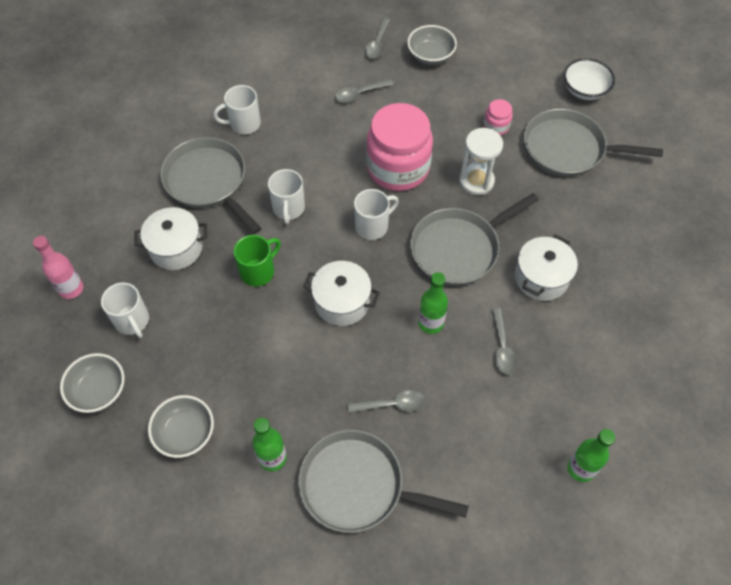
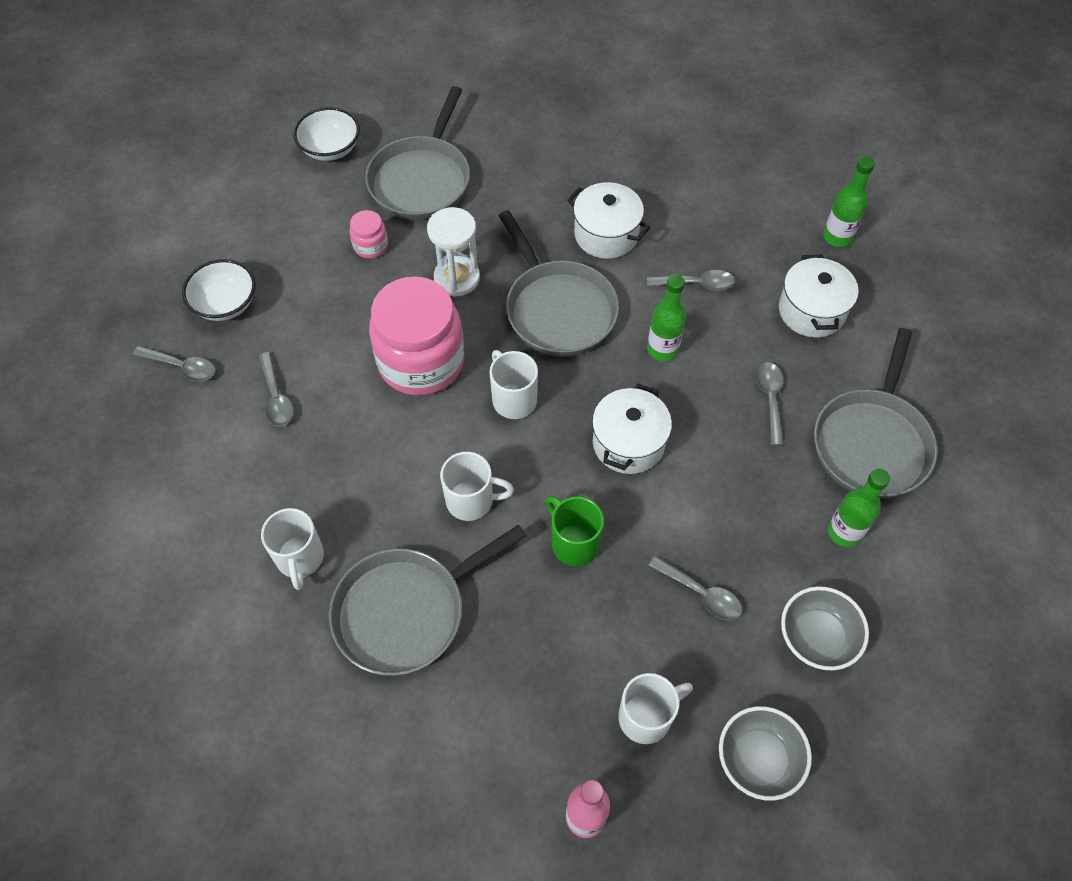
camera: 85 degrees left, 0 degrees up
white pot [134,207,207,270] -> white pot moved to [779,255,859,338]
grey bowl [407,25,457,65] -> white bowl [182,259,256,321]
none -> grey spoon [648,556,742,620]

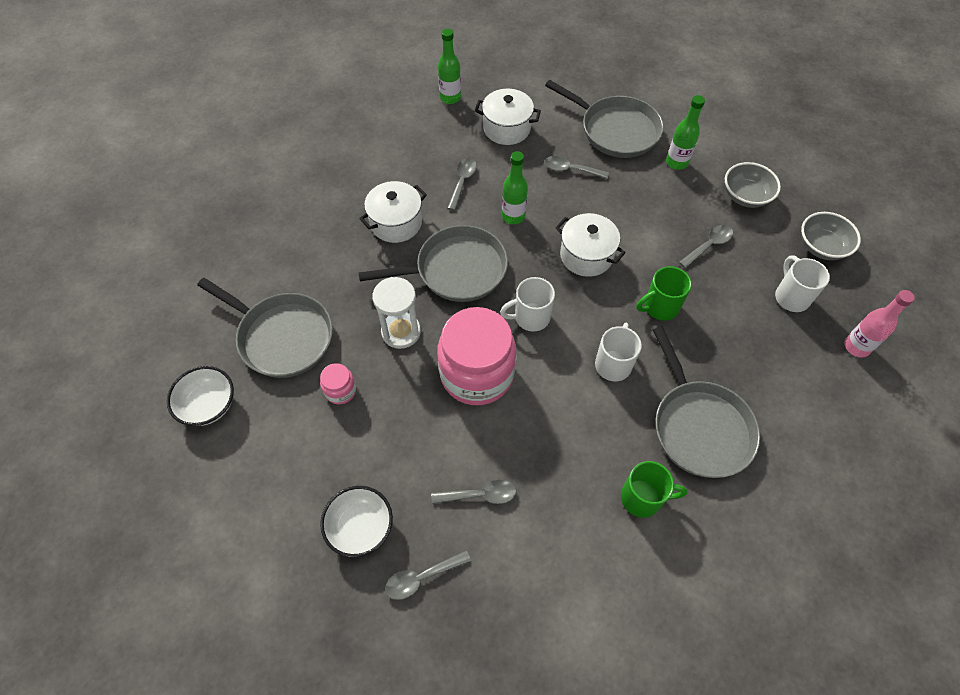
camera: 75 degrees left, 0 degrees up
grey spoon [133,346,216,381] -> grey spoon turned 150 degrees counterclockwise [385,550,471,600]
white mug [261,508,324,590] -> green mug [621,461,687,518]

